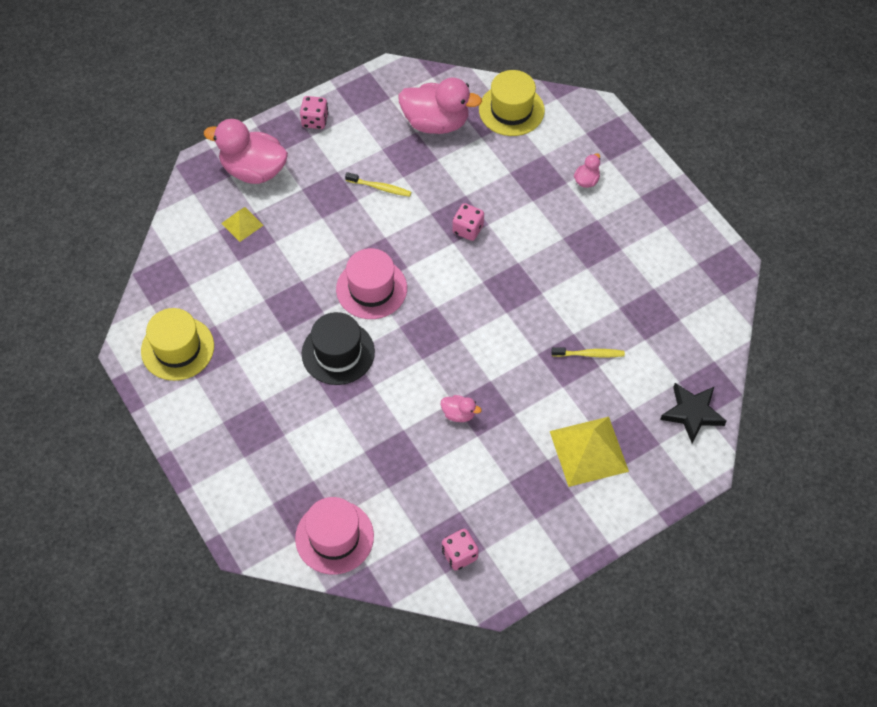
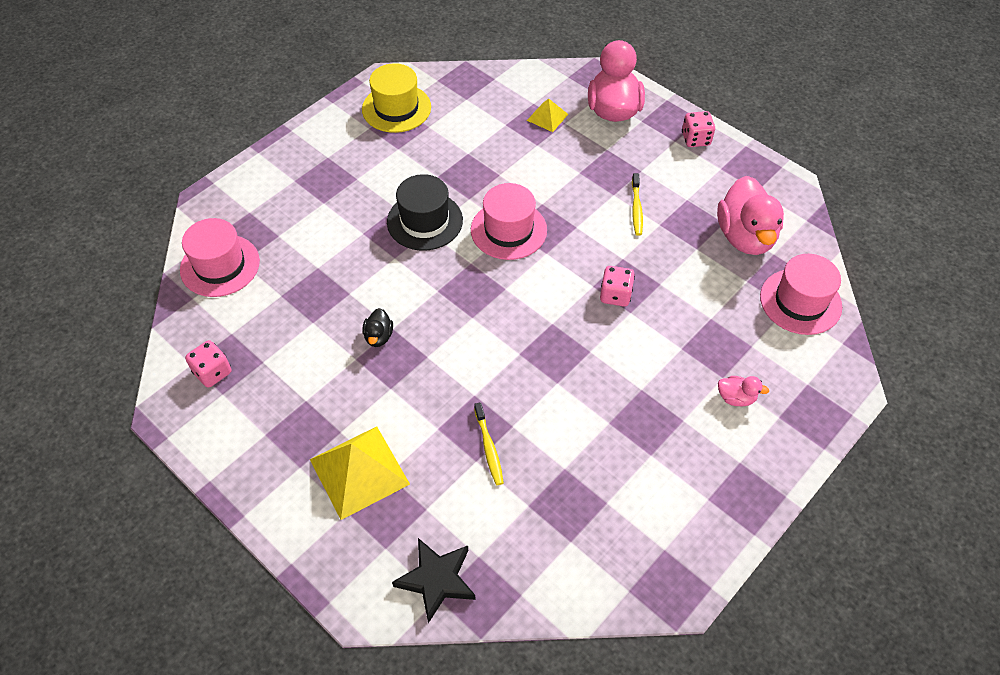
camera: 75 degrees right, 5 degrees down
pink duck [441,395,482,422] -> black duck [362,308,393,347]
yellow hat [479,70,545,136] -> pink hat [760,254,842,335]

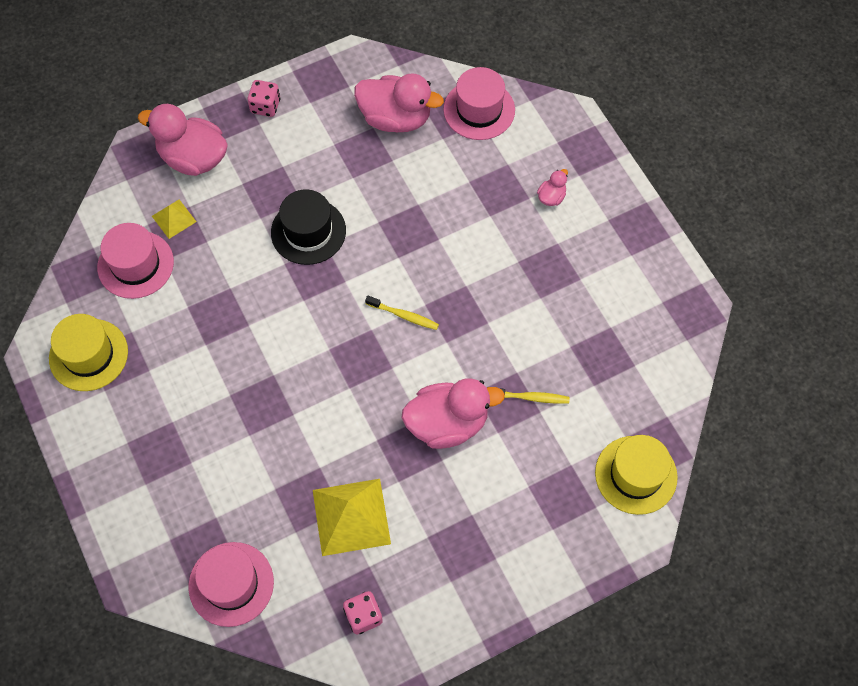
camera: 70 degrees left, 10 degrees up
yellow pyramid [310,427,410,520] -> yellow pyramid moved to [313,479,391,556]
black duck [362,308,393,347] -> none
black hat [387,174,463,250] -> black hat moved to [271,189,346,265]
black star [392,538,476,623] -> yellow hat [595,435,678,515]
pink hat [471,183,547,260] -> pink hat moved to [97,223,174,299]
pink dice [600,266,635,306] -> none
yellow toothbrush [632,173,643,236] -> yellow toothbrush moved to [365,296,439,330]
none -> pink duck [402,378,505,449]

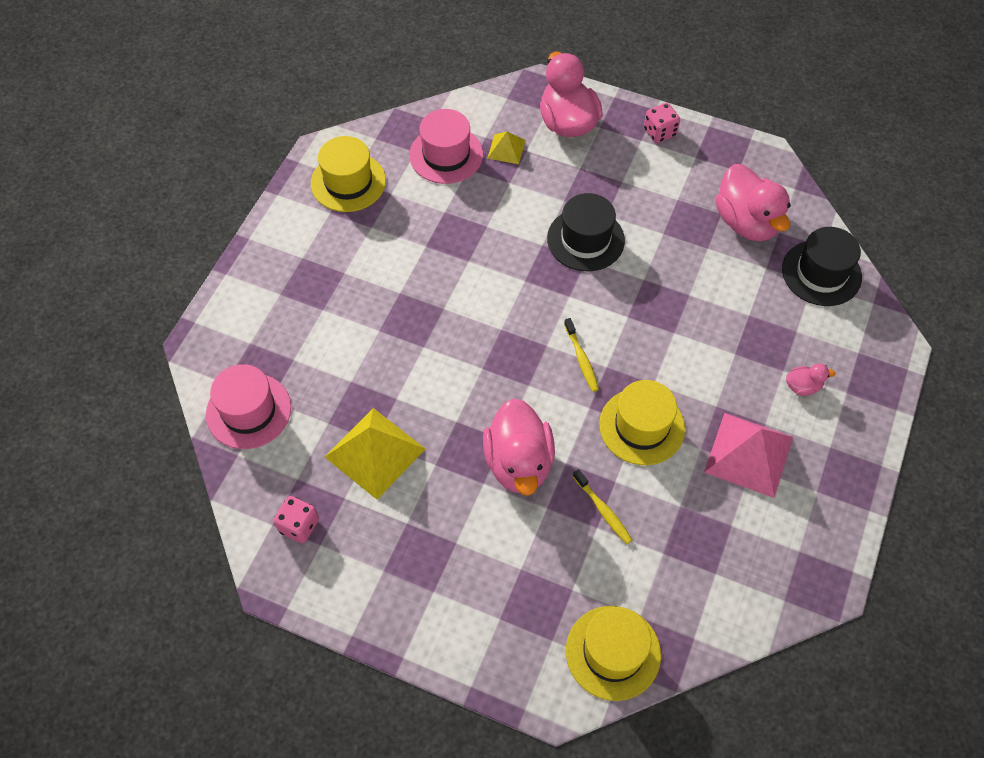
camera: 50 degrees right, 5 degrees down
pink duck [402,378,505,449] -> pink duck turned 45 degrees clockwise [483,398,555,496]
pink hat [443,67,515,140] -> black hat [782,227,862,306]
none -> yellow hat [599,380,685,465]
none -> pink pyramid [704,413,793,498]

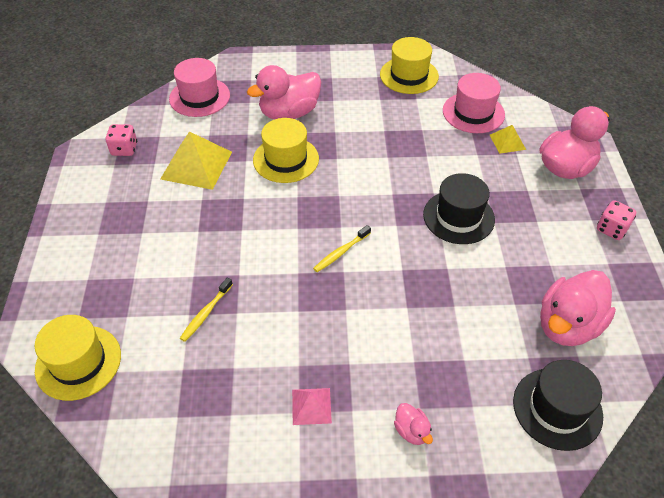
camera: 65 degrees right, 10 degrees down
pink duck [483,398,555,496] -> pink duck moved to [247,65,321,120]
yellow hat [599,380,685,465] -> yellow hat moved to [253,118,319,183]
pink pyramid [704,413,793,498] -> pink pyramid [292,388,332,425], size x0.53

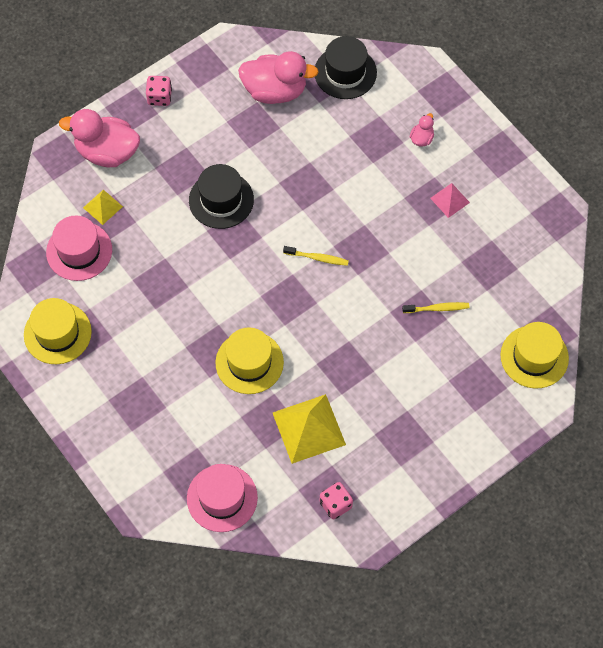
camera: 125 degrees left, 15 degrees up
pink duck [247,65,321,120] -> none

